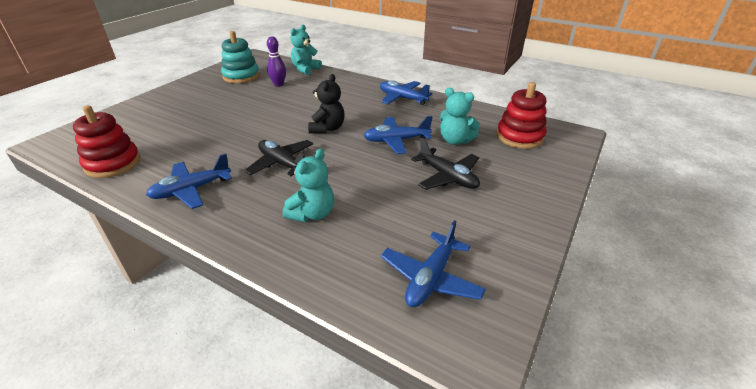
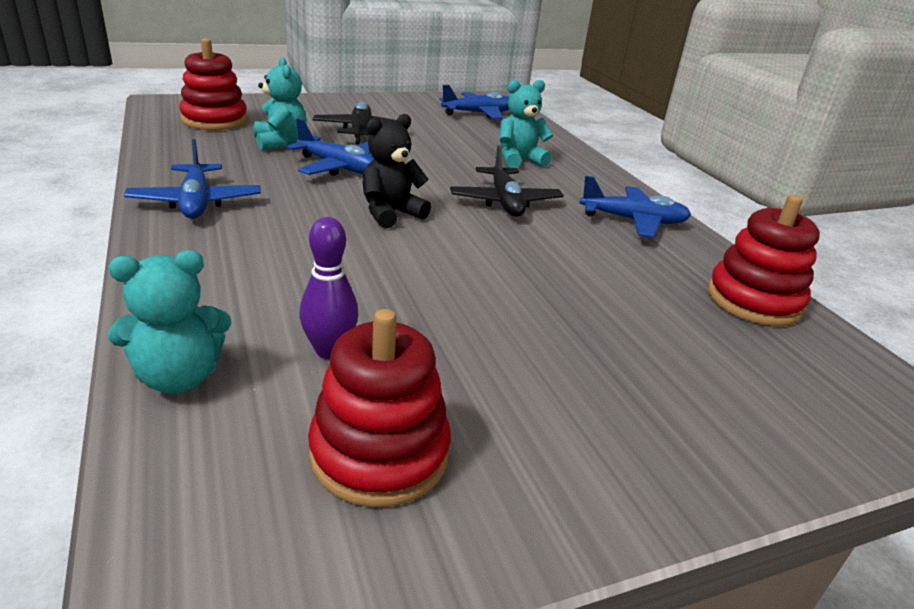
camera: 145 degrees left, 5 degrees down
turquoise stacking toy [221,31,260,83] -> red stacking toy [308,309,451,507]

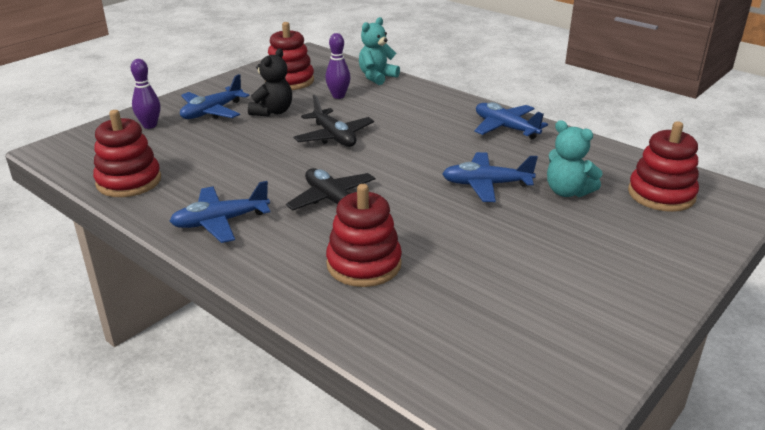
camera: 155 degrees right, 0 degrees up
black plane [313,102,396,144] -> black plane moved to [294,95,374,147]
black teddy bear [362,114,431,228] -> black teddy bear moved to [248,48,292,117]
blue plane [439,85,509,119] -> blue plane moved to [180,74,250,119]
turquoise teddy bear [499,80,553,168] -> red stacking toy [326,184,402,287]
none -> purple bowling pin [131,59,160,129]

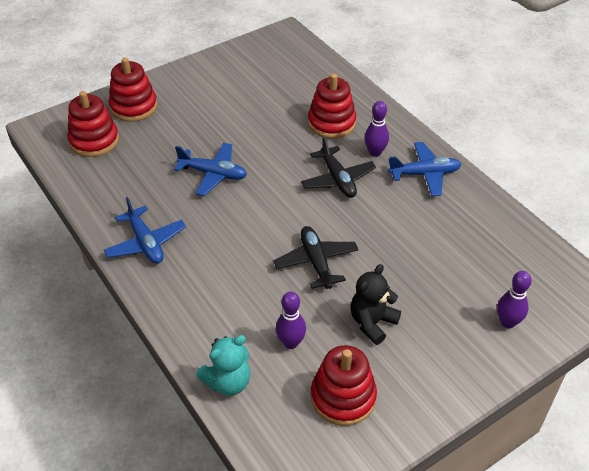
camera: 165 degrees left, 15 degrees up
red stacking toy [93,110,161,197] -> red stacking toy moved to [108,57,157,122]
blue plane [180,74,250,119] -> none
turquoise teddy bear [547,120,602,197] -> none
none -> purple bowling pin [364,101,389,157]

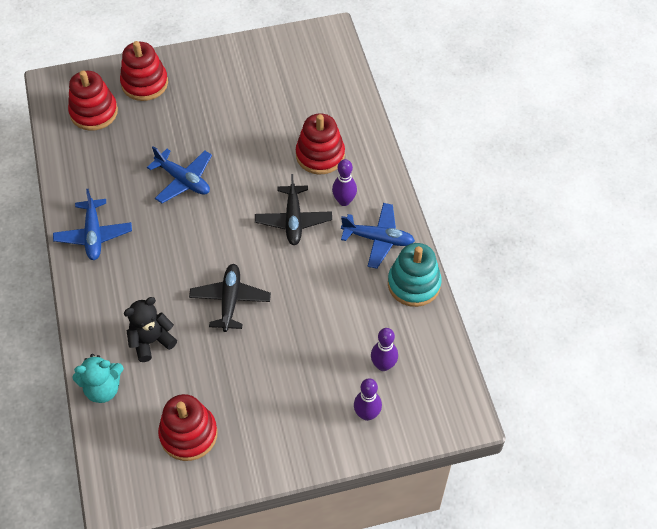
camera: 20 degrees right, 10 degrees up
purple bowling pin [276,291,306,349] -> purple bowling pin moved to [371,328,398,371]
black teddy bear [350,264,401,345] -> black teddy bear moved to [124,297,177,362]
none -> turquoise stacking toy [388,243,442,307]

